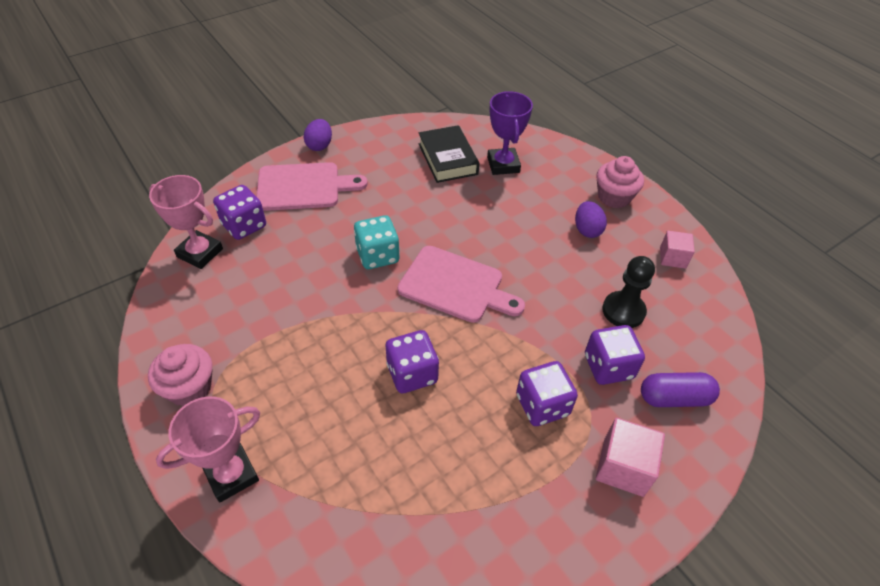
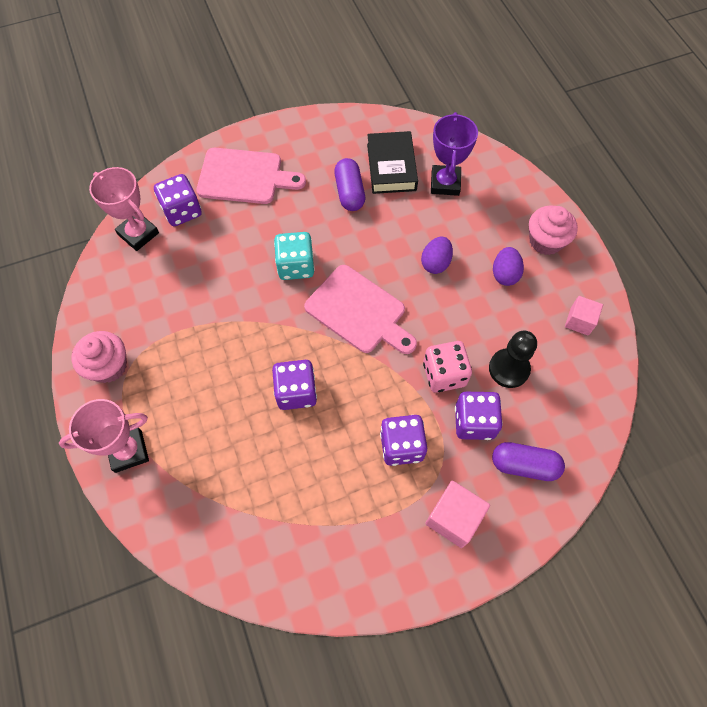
camera: 15 degrees right, 15 degrees up
purple egg [304,119,332,151] -> purple egg moved to [421,236,453,274]
none -> purple capsule [334,158,365,211]
none -> pink dice [423,341,472,393]

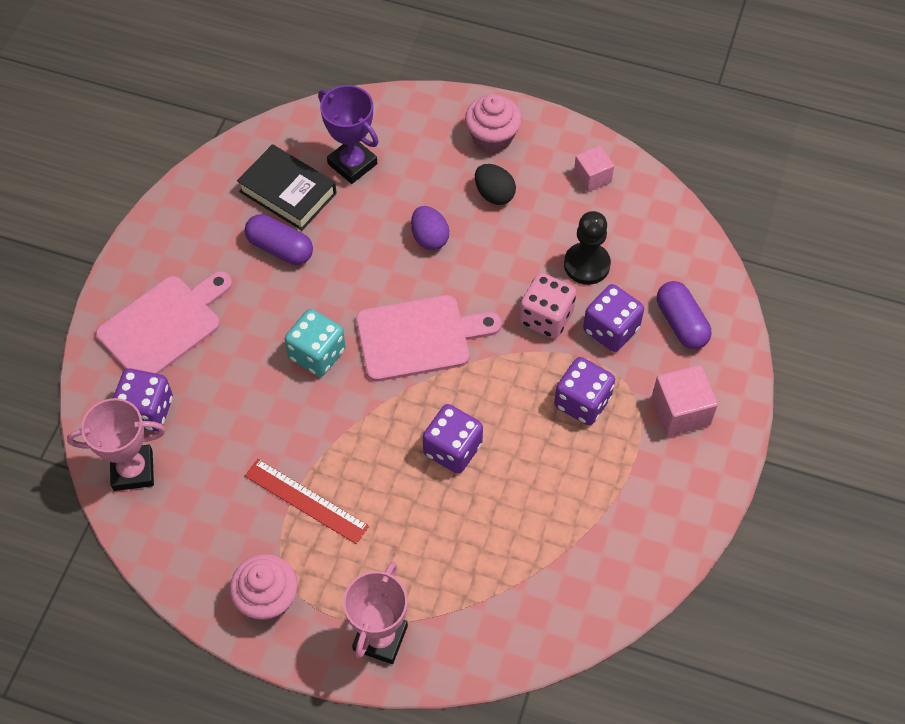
camera: 50 degrees left, 5 degrees down
purple capsule [492,442,565,481] -> purple capsule turned 75 degrees counterclockwise [657,281,711,349]
purple egg [493,247,524,286] -> black egg [475,164,516,205]
none -> red ruler [245,459,369,544]

